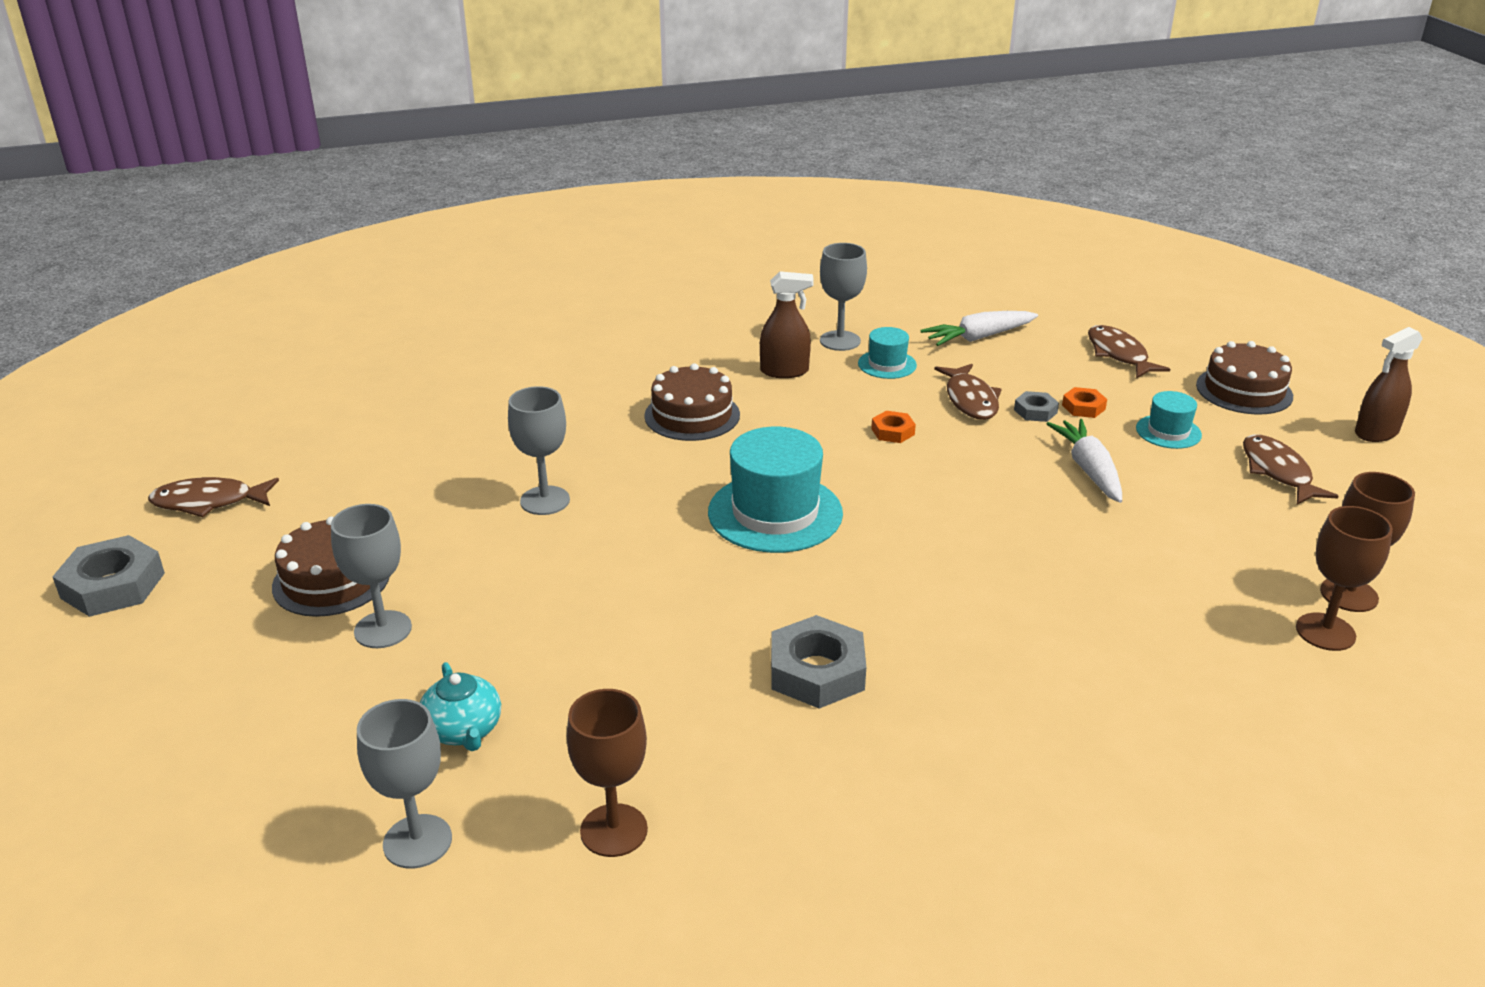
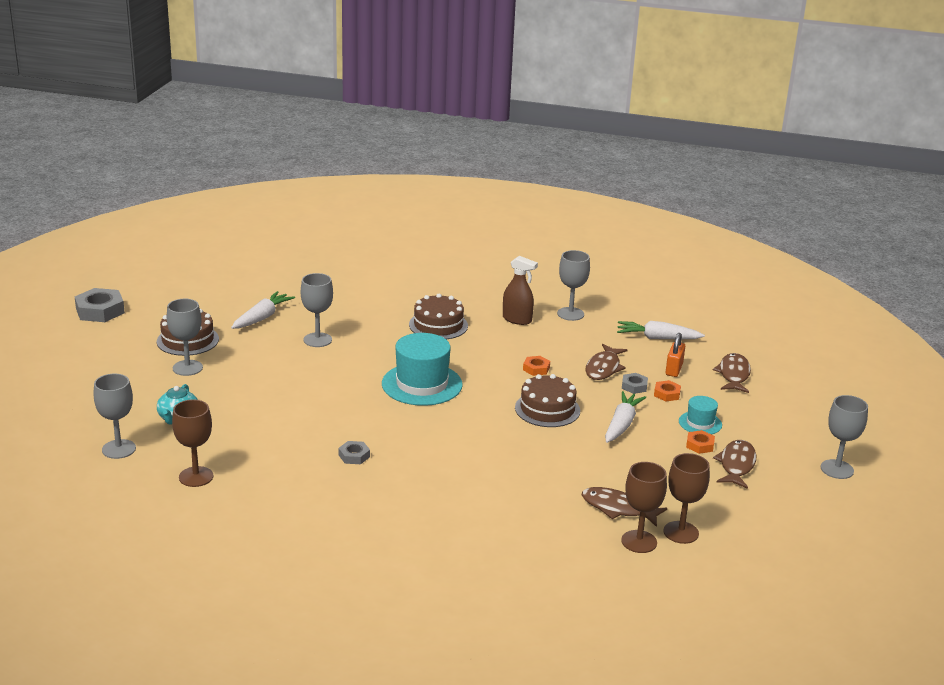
camera: 30 degrees right, 5 degrees down
brown fish [148,477,279,517] -> brown fish moved to [582,487,667,527]
grey nut [771,615,866,708] -> grey nut [338,441,370,464], size x0.53
turquoise hat [858,327,917,379] -> none
brown cake [1196,341,1293,415] -> brown cake moved to [515,374,580,427]
brown spray bottle [1355,327,1423,442] -> grey goblet [821,395,868,479]
none -> white carrot [231,291,295,329]
none -> orange padlock [666,333,685,377]
none -> orange nut [686,430,715,454]

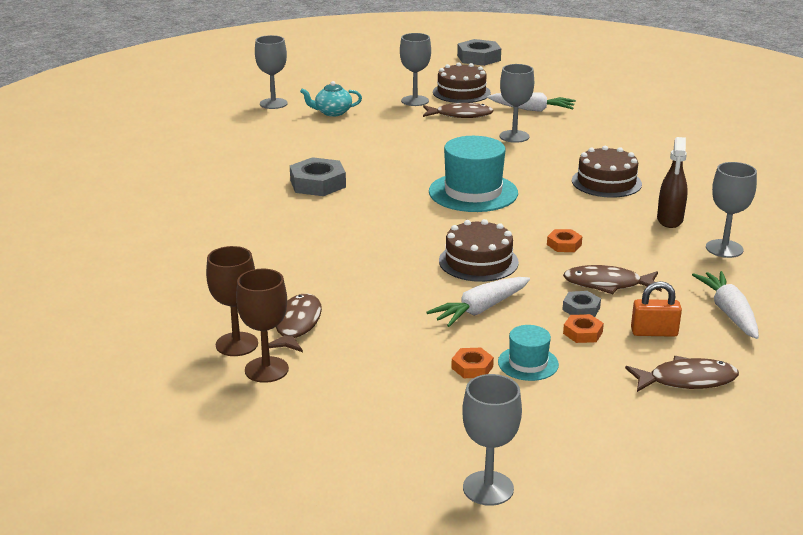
camera: 75 degrees right, 0 degrees up
brown goblet [172,400,213,487] -> none
grey nut [338,441,370,464] -> grey nut [290,157,346,196], size x1.88
white carrot [605,391,646,443] -> white carrot turned 135 degrees clockwise [426,277,530,327]
brown fish [713,440,757,489] -> brown fish moved to [423,103,494,118]

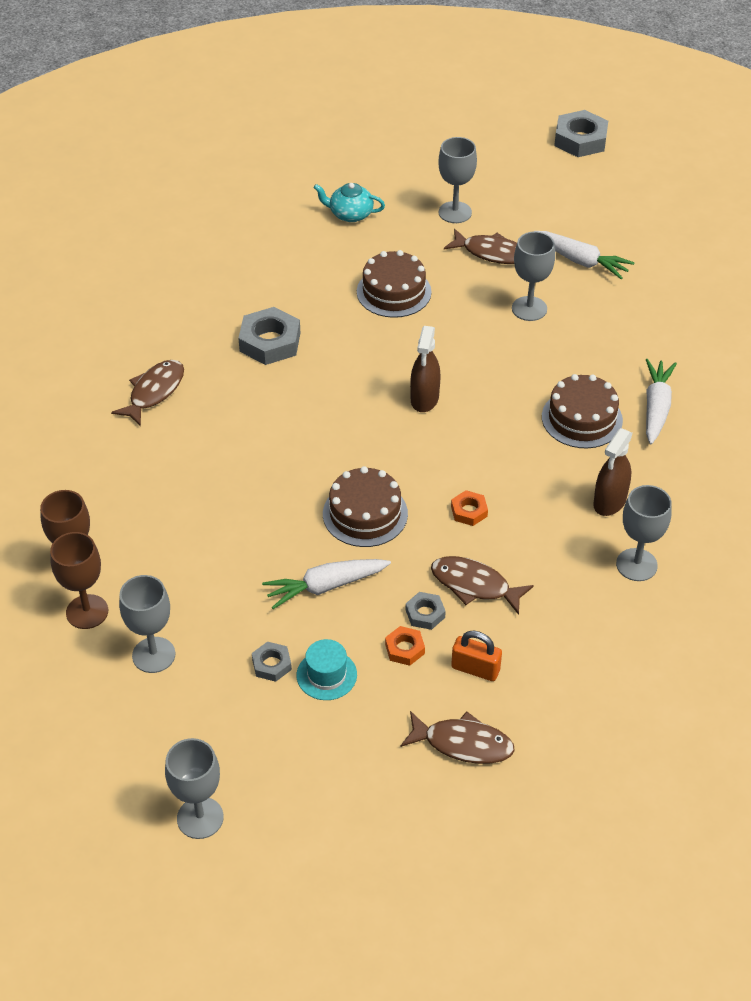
camera: 20 degrees right, 20 degrees up
grey goblet [255,35,288,109] -> grey goblet moved to [119,575,175,673]
brown fish [269,294,322,352] -> brown fish moved to [111,360,184,427]
turquoise hat [429,136,518,212] -> brown spray bottle [410,326,441,412]
brown cake [433,62,491,103] -> brown cake moved to [357,250,432,318]
orange nut [451,348,494,378] -> grey nut [252,641,292,682]
white carrot [692,271,759,339] -> white carrot moved to [646,359,677,444]

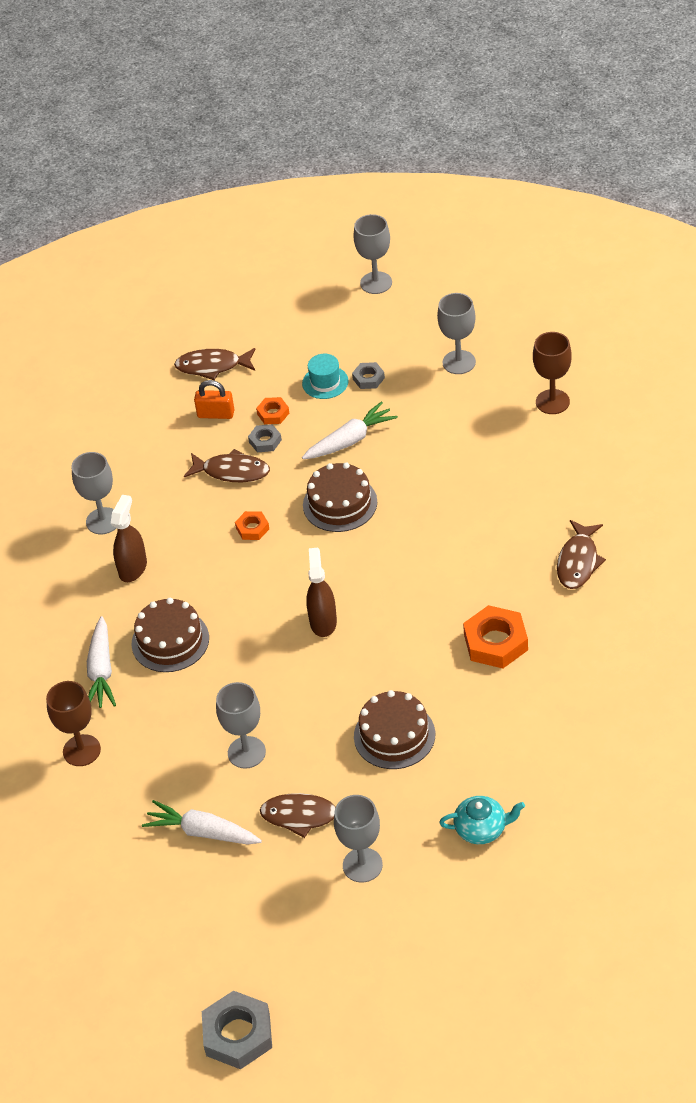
camera: 170 degrees right, 0 degrees up
brown goblet [50,532,108,629] -> brown goblet moved to [46,681,101,766]
grey nut [238,307,300,365] -> orange nut [463,605,528,668]

